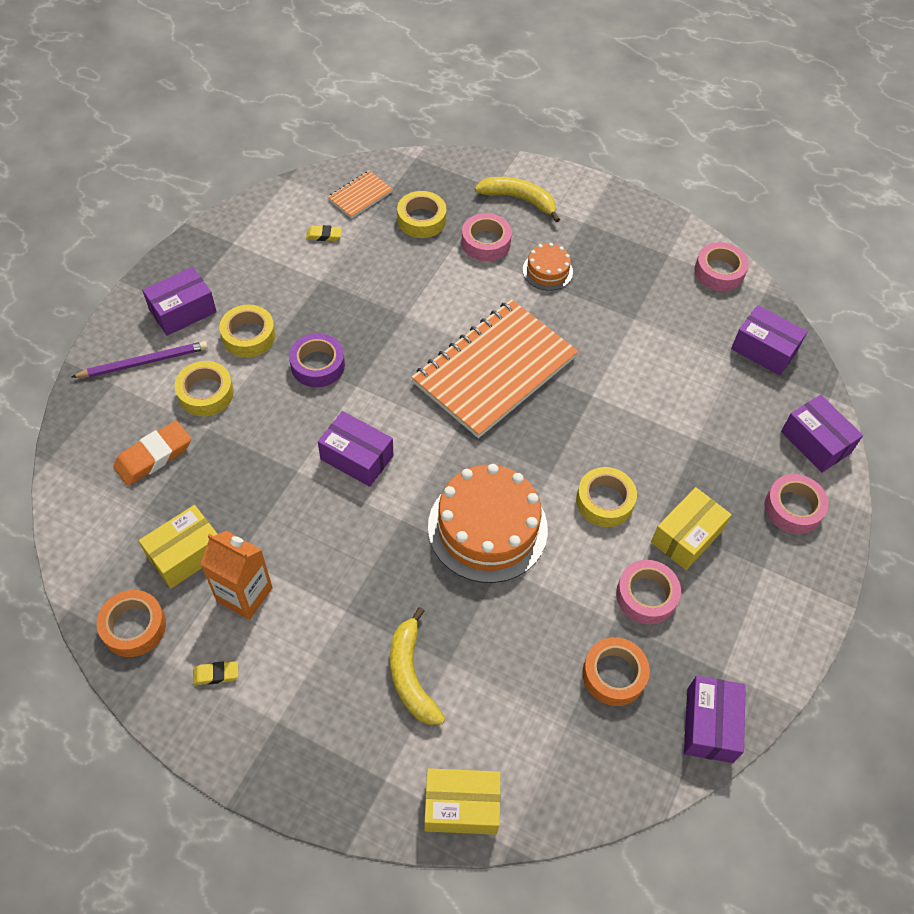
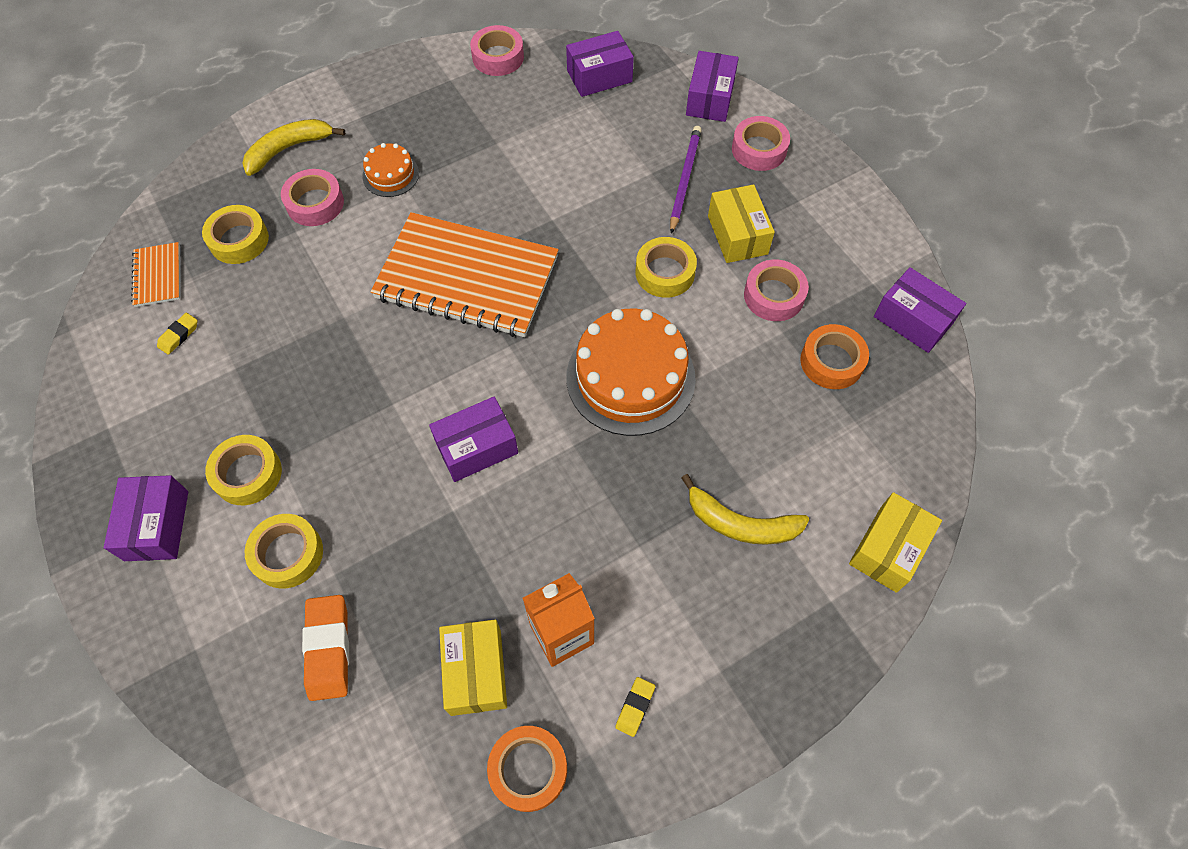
camera: 55 degrees left, 5 degrees up
purple pencil [72,341,208,378] -> purple pencil moved to [670,126,702,234]
purple tape [289,333,345,387] -> none
orange notebook [412,299,578,438] -> orange notebook turned 60 degrees counterclockwise [371,212,559,337]
purple box [781,395,863,473] -> purple box turned 75 degrees counterclockwise [686,51,739,122]

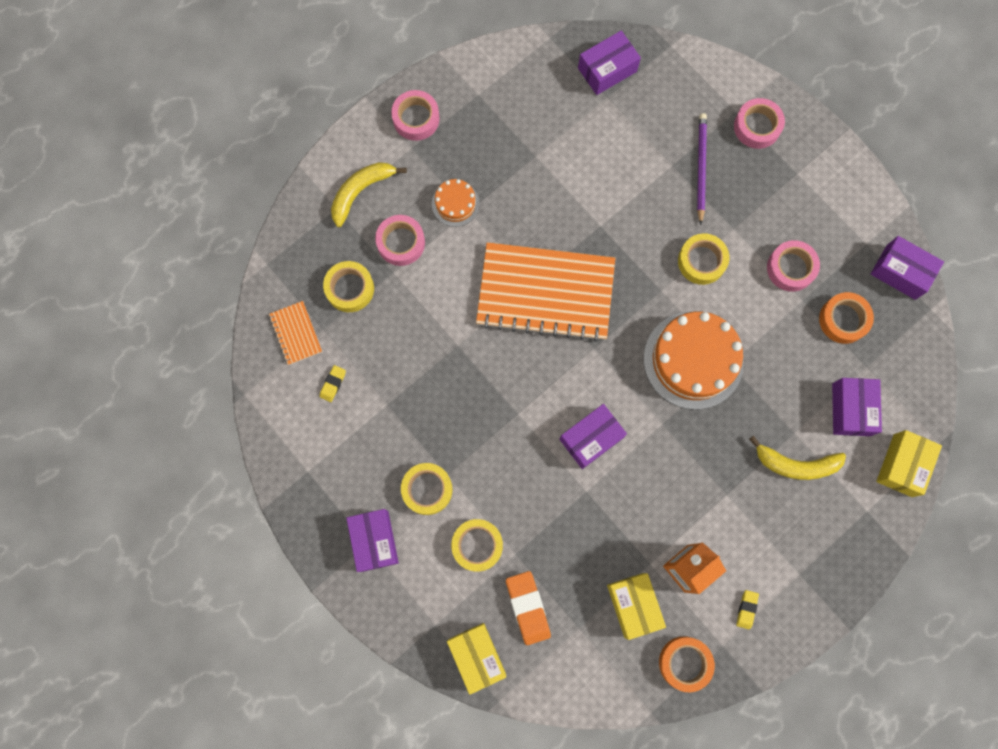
camera: 10 degrees left, 15 degrees up
pink tape [470,25,524,76] -> pink tape moved to [391,90,440,141]
purple box [686,51,739,122] -> purple box moved to [832,378,882,436]
yellow box [708,184,775,263] -> yellow box moved to [447,623,506,695]

